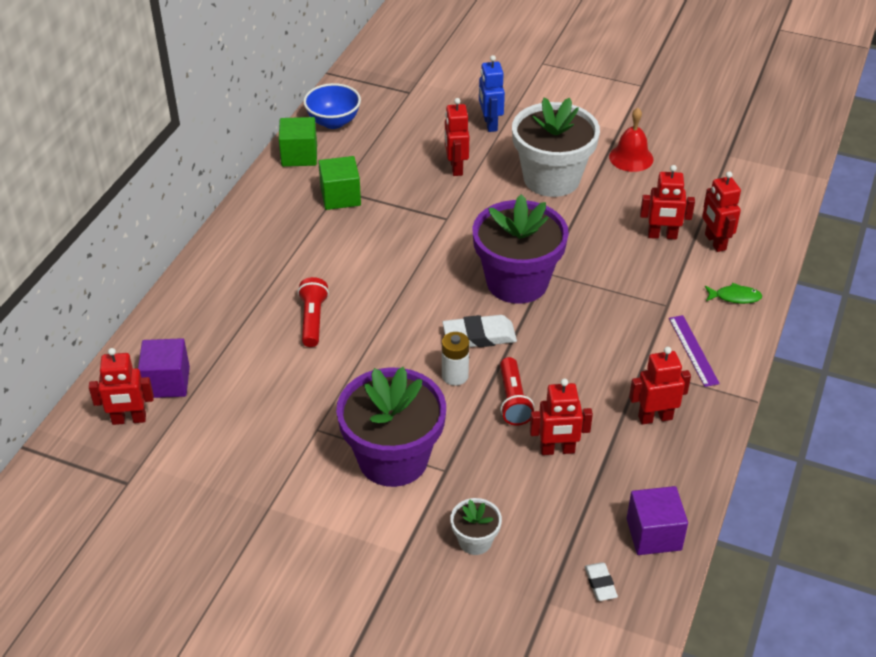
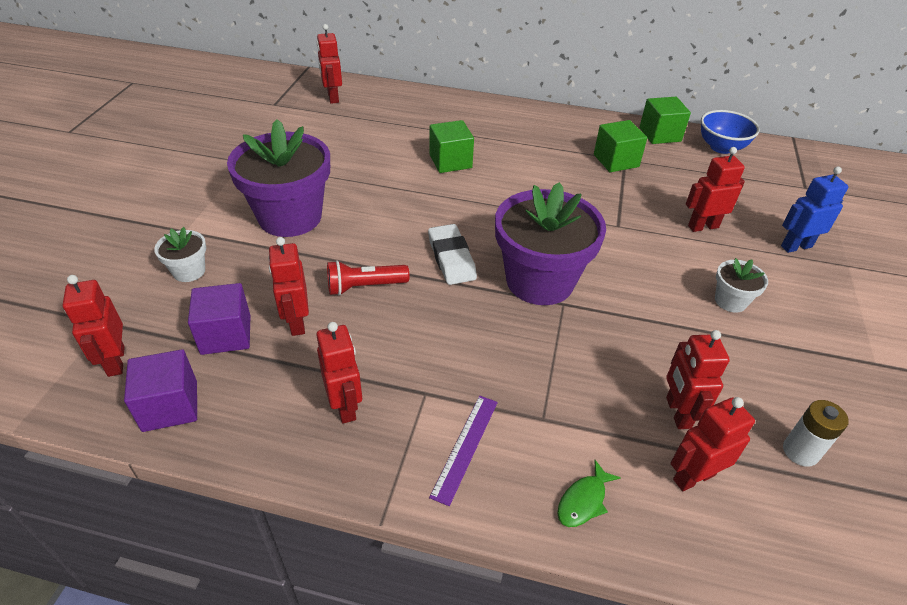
camera: 80 degrees right, 0 degrees up
purple cube [138,338,190,398] -> purple cube moved to [188,283,251,355]
red flashlight [298,277,329,347] -> green cube [430,120,474,173]
white battery [442,332,469,386] -> white battery moved to [783,400,849,467]
white flower pot [512,98,600,197] -> white flower pot [715,258,768,313], size x0.45
white eraser [585,562,618,601] -> red robot [63,275,125,377]
red bell [609,108,654,172] -> none
purple ruler [669,315,720,387] -> purple ruler turned 45 degrees counterclockwise [429,396,498,506]
green fish [705,283,762,304] -> green fish turned 45 degrees clockwise [557,460,621,527]

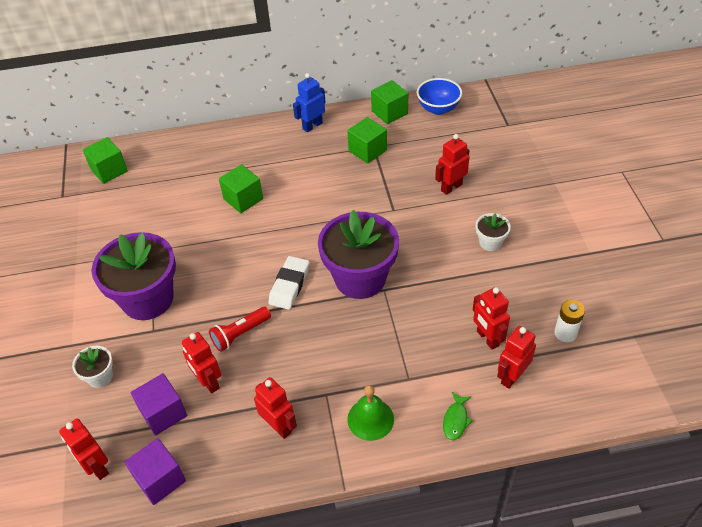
camera: 20 degrees left, 5 degrees up
red robot [317,24,342,104] -> green cube [83,137,128,184]
white eraser [428,224,477,285] -> white eraser turned 60 degrees clockwise [268,256,309,310]
purple ruler [429,396,498,506] -> green bell [347,385,394,441]
blue robot [781,167,848,253] -> blue robot moved to [293,73,326,132]

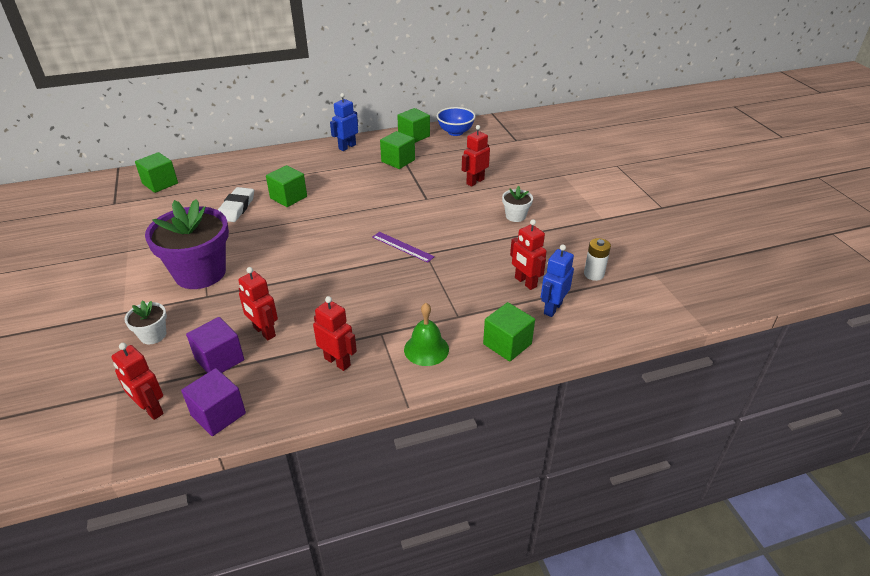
camera: 10 degrees left, 10 degrees down
red flashlight [209,307,271,352] -> none
white eraser [268,256,309,310] -> white eraser moved to [218,187,254,222]
purple flower pot [318,210,399,299] -> purple ruler [372,232,435,263]
green fish [443,392,472,440] -> green cube [483,302,535,362]
red robot [497,326,536,389] -> blue robot [541,245,574,317]

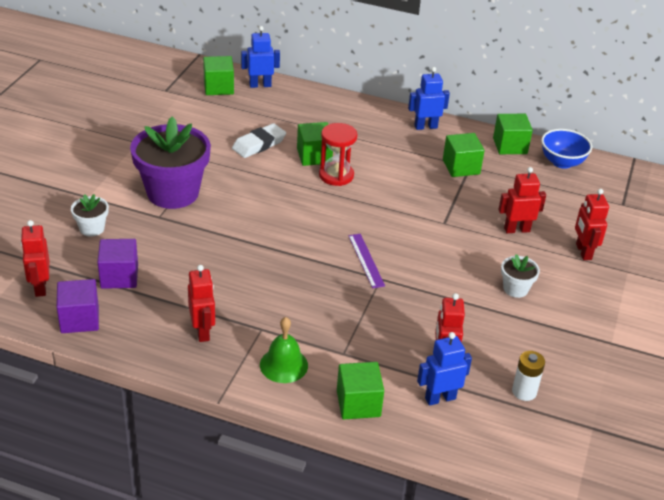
camera: 35 degrees right, 0 degrees up
red robot [238,267,278,340] -> red robot moved to [575,189,609,260]
none -> blue robot [241,26,280,88]
none -> red hourglass [319,123,357,186]

